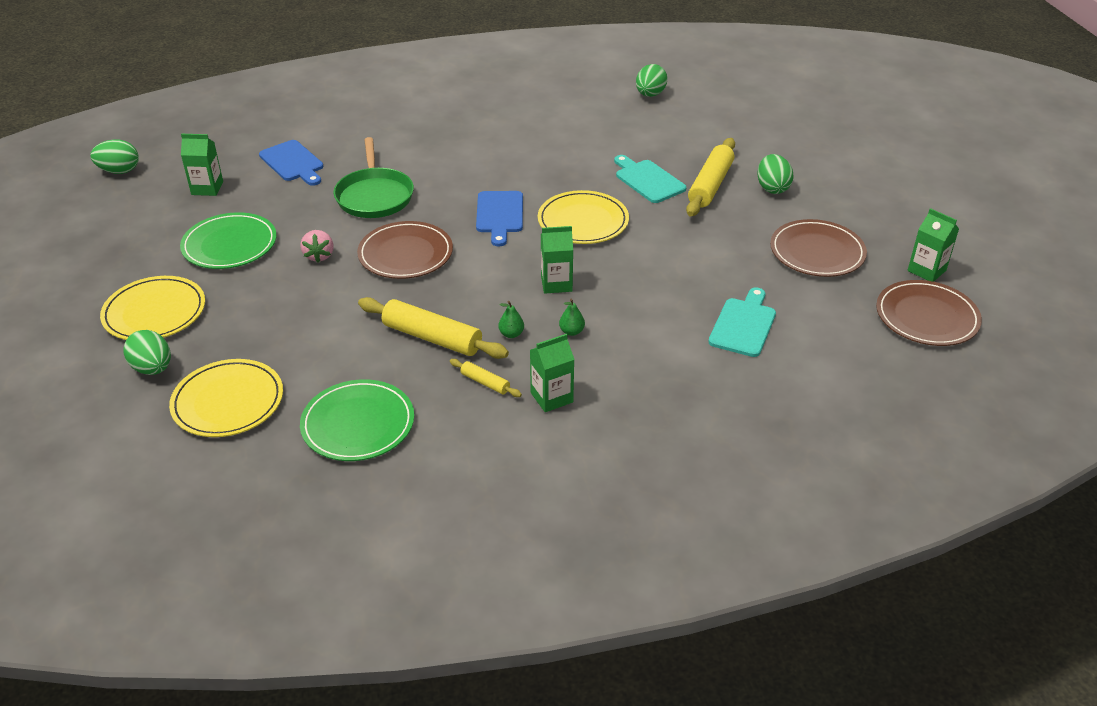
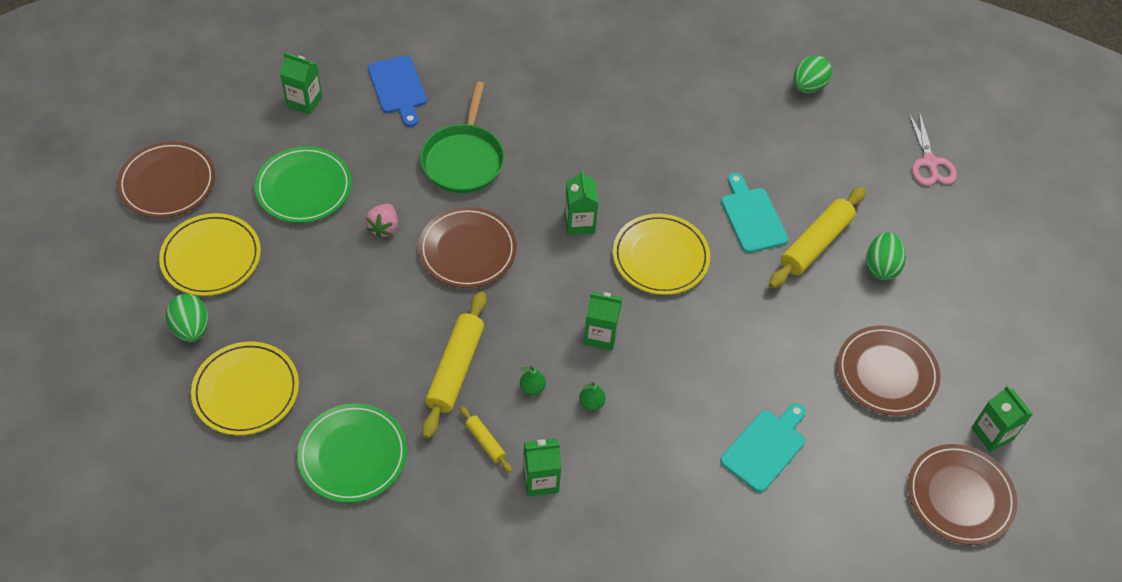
camera: 15 degrees right, 15 degrees up
green egg [90,139,139,174] -> none
yellow rolling pin [358,297,509,359] -> yellow rolling pin turned 60 degrees clockwise [422,291,487,439]
blue cutting board [476,191,523,247] -> green carton [564,170,598,235]
none -> brown plate [117,141,215,218]
none -> pink scissors [908,111,957,186]

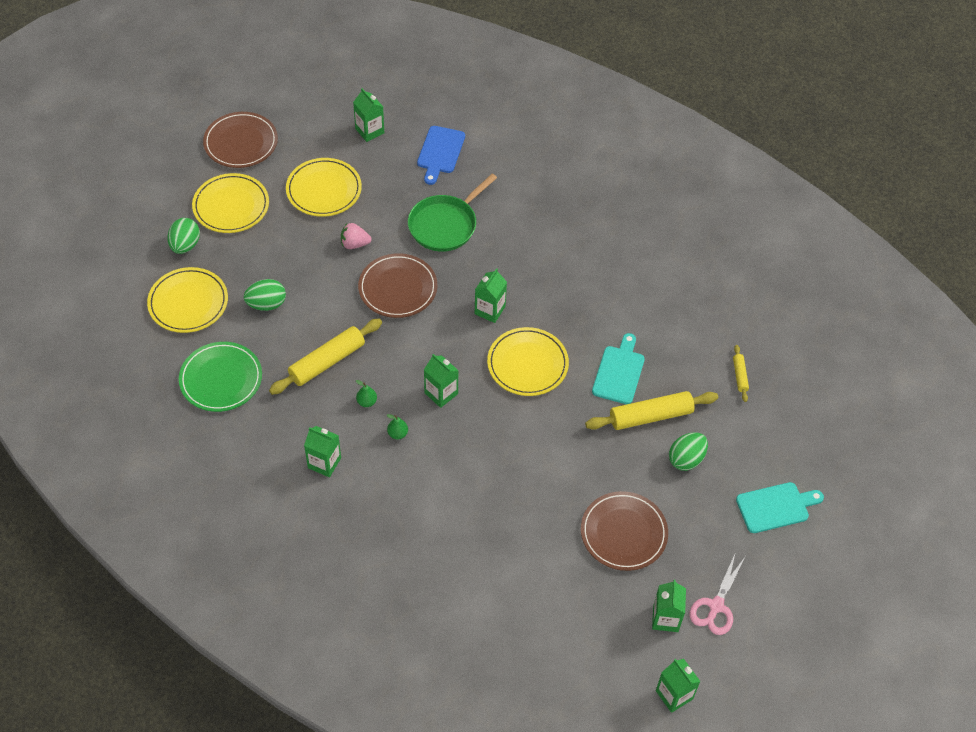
camera: 35 degrees right, 0 degrees up
green plate [255,146,352,223] -> yellow plate [286,158,362,217]
pink strawberry [365,204,398,238] -> pink strawberry turned 45 degrees clockwise [341,223,371,249]
yellow rolling pin [460,406,512,473] -> yellow rolling pin moved to [733,345,749,402]
turquoise cutting board [720,403,806,493] -> turquoise cutting board moved to [736,482,824,533]
green egg [793,55,832,94] -> green egg moved to [244,279,286,311]
pink scissors [908,111,957,186] -> pink scissors moved to [689,552,745,635]
brown plate [908,444,1017,545] -> none
none -> green carton [656,659,701,713]

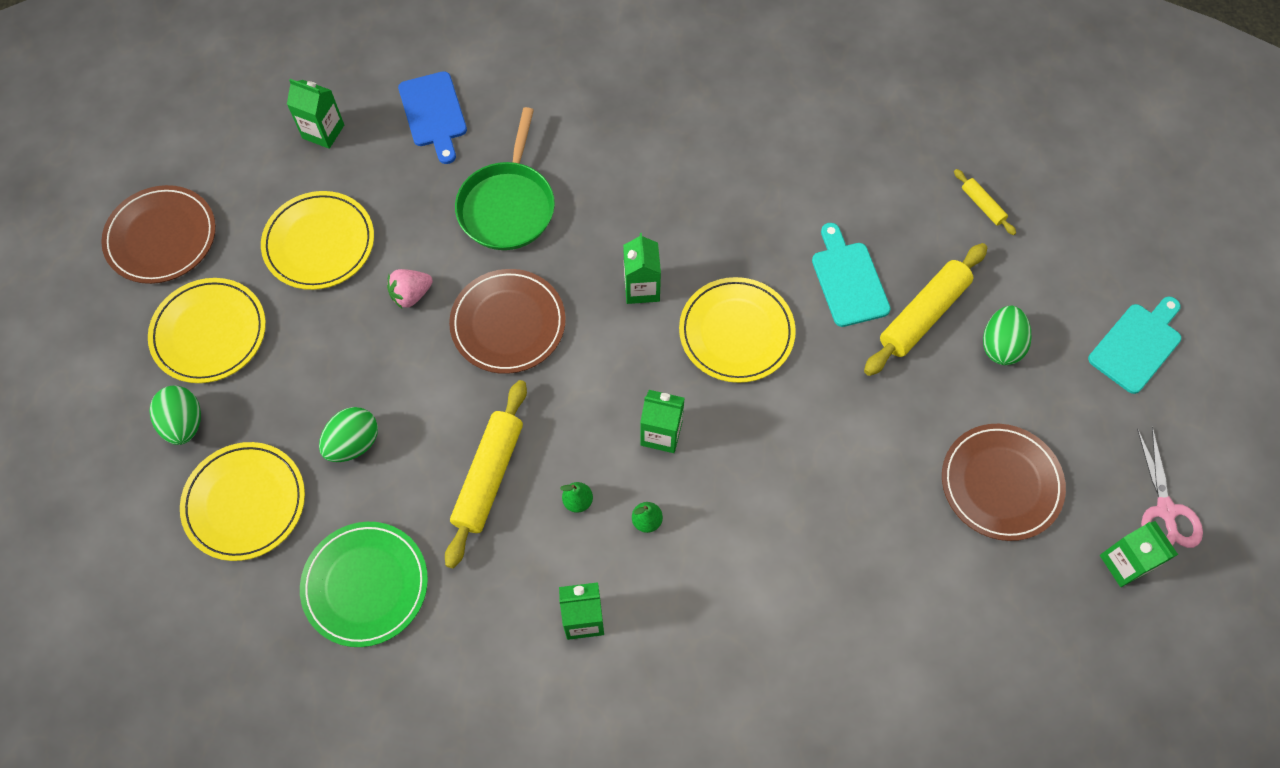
camera: 30 degrees left, 10 degrees up
green carton [656,659,701,713] -> none

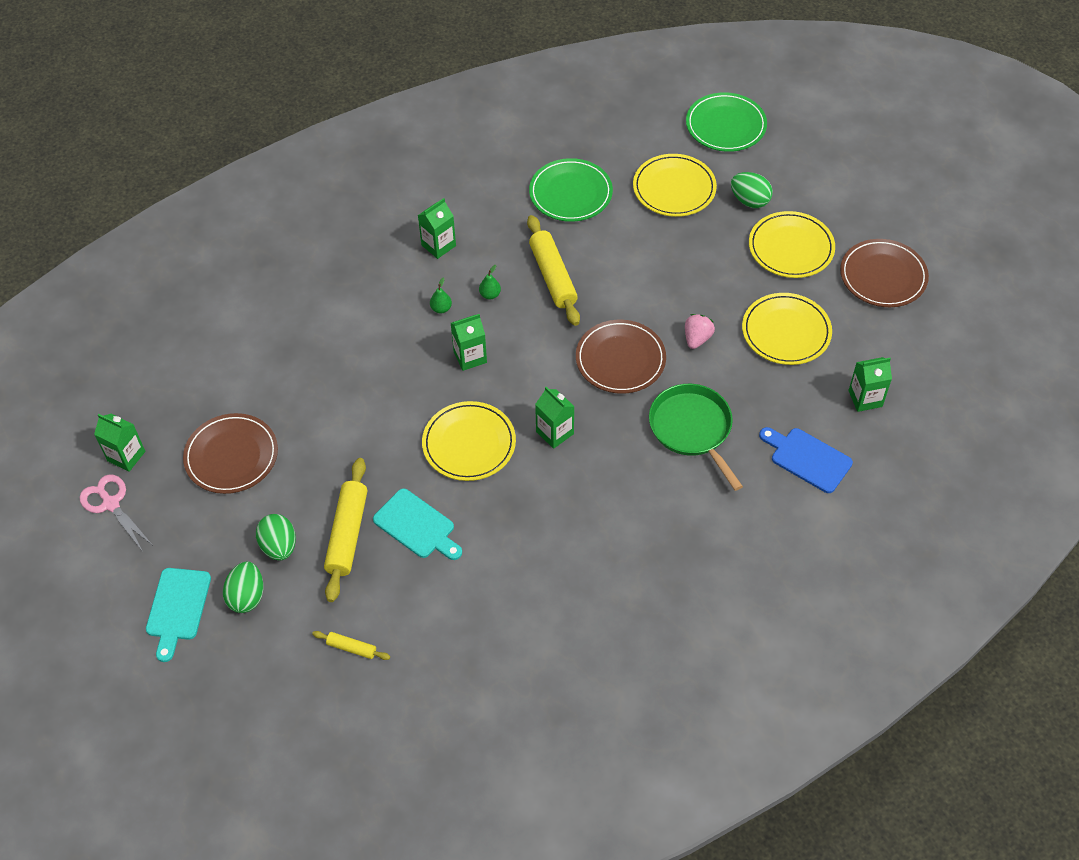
camera: 145 degrees right, 10 degrees down
green egg [319,407,378,462] -> green egg moved to [223,561,263,613]
none -> green plate [686,92,767,152]

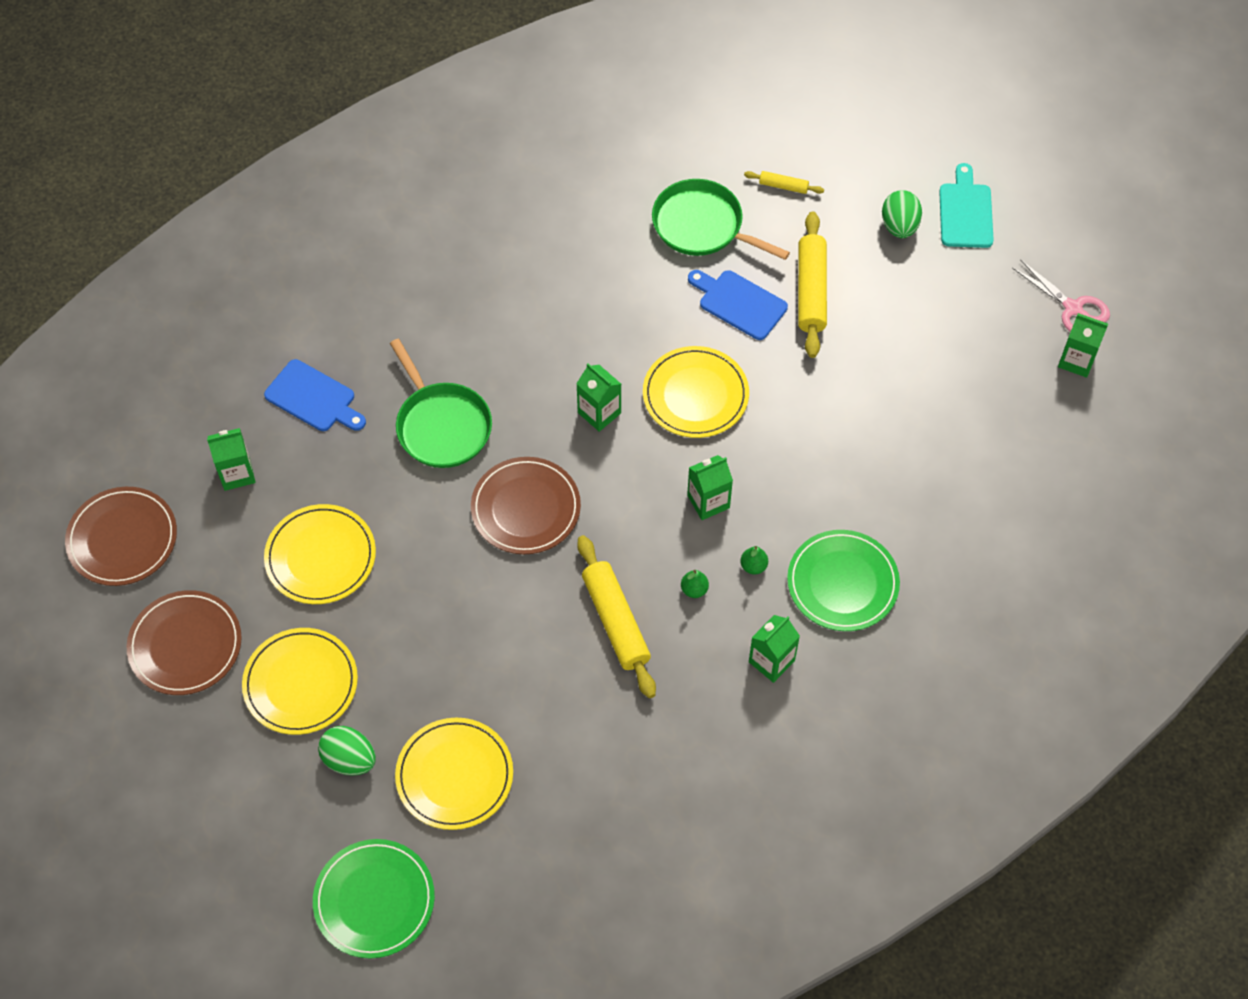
camera: 175 degrees right, 5 degrees up
brown plate [183,413,278,494] -> brown plate moved to [65,487,177,586]
green egg [256,514,296,561] -> none
turquoise cutting board [373,489,462,560] -> blue cutting board [688,270,788,340]
green plate [529,158,613,222] -> green plate moved to [787,530,900,631]
pink strawberry [685,314,715,349] -> none
none -> green pan [652,179,790,260]

